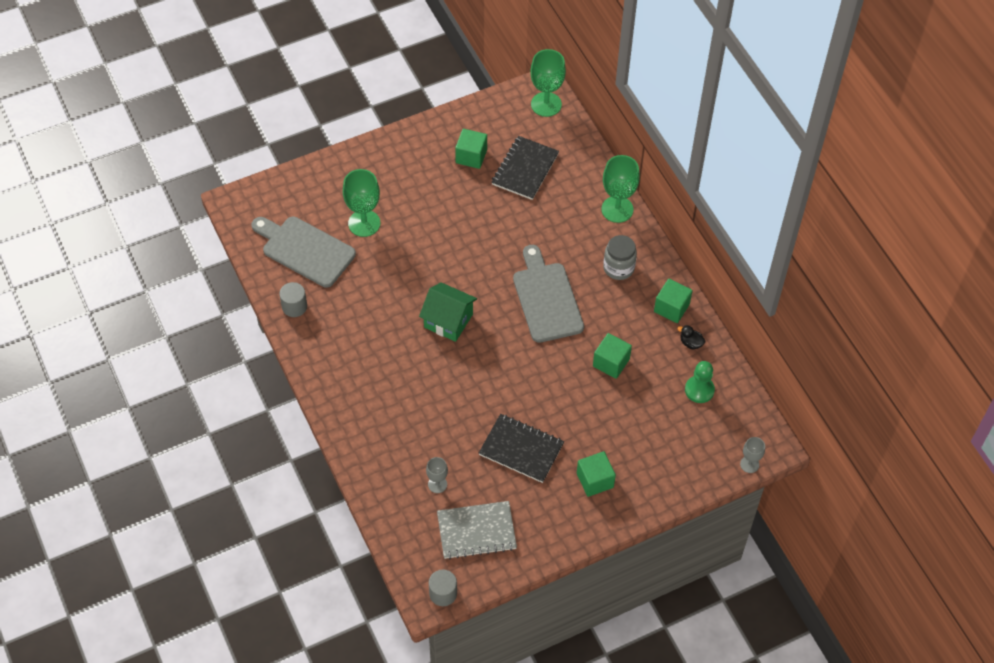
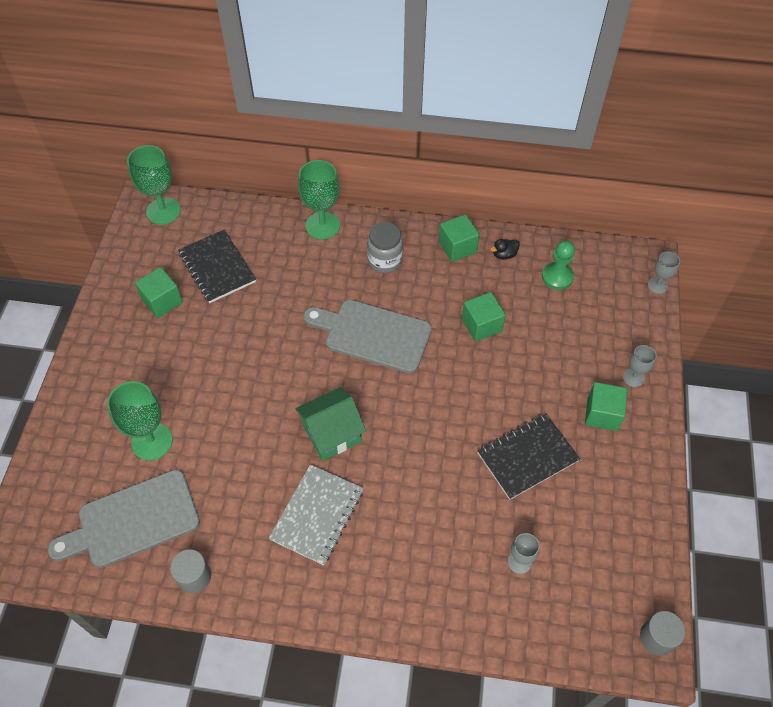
camera: 55 degrees left, 0 degrees up
grey notebook [437,501,517,559] -> grey notebook moved to [269,464,364,565]
none -> grey goblet [623,345,657,387]

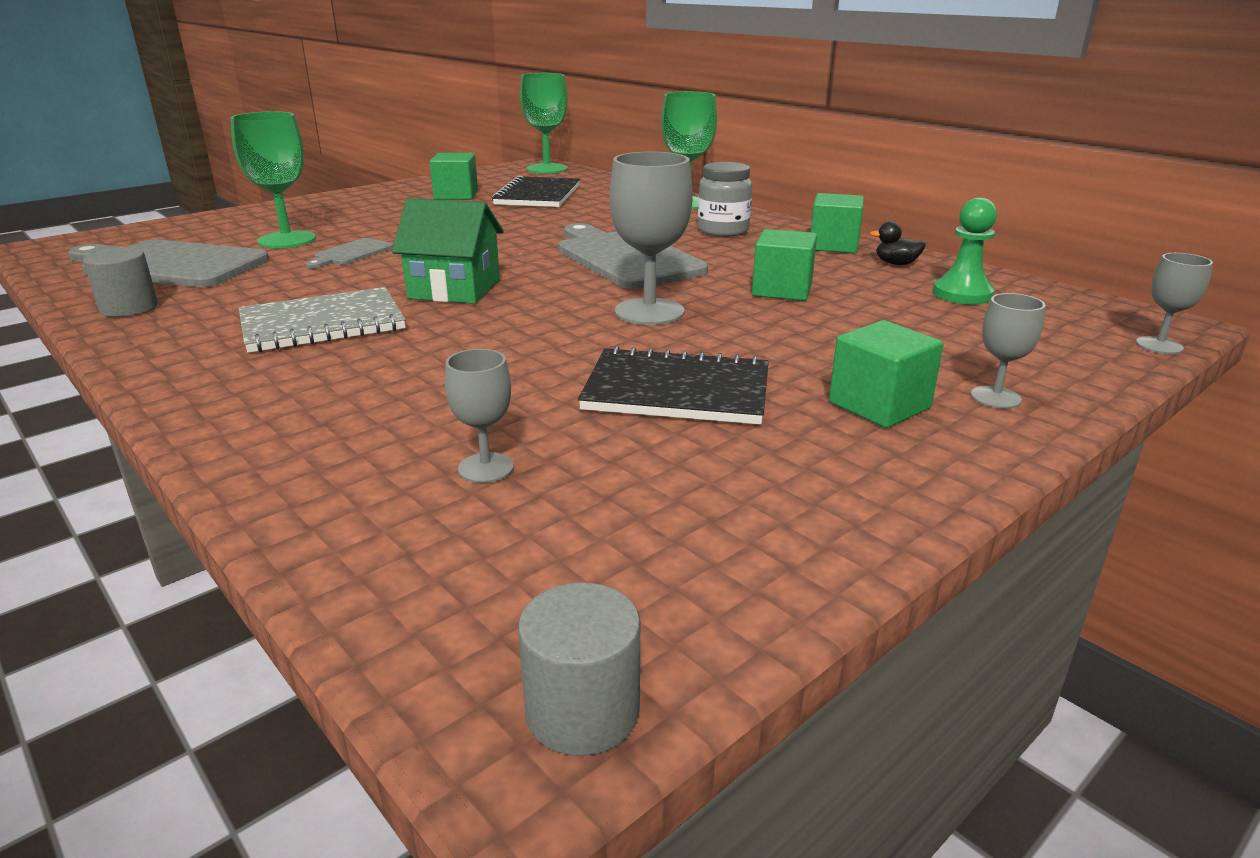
camera: 40 degrees right, 30 degrees down
none -> grey cutting board [306,238,393,268]
none -> grey goblet [610,152,693,325]

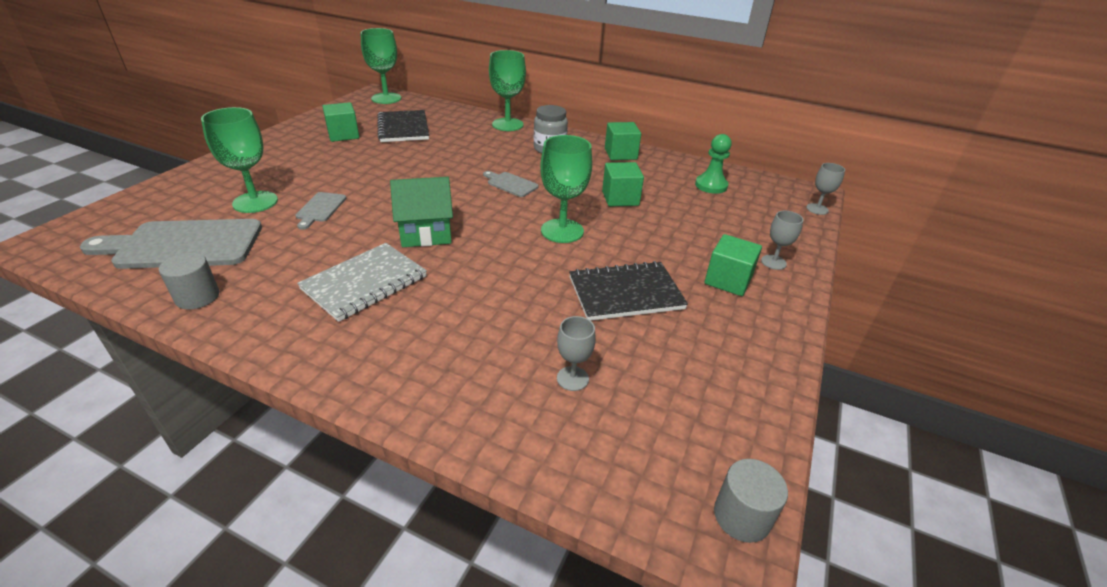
camera: 25 degrees left, 10 degrees up
grey cutting board [558,223,708,289] -> grey cutting board [483,171,539,197], size x0.48
grey goblet [610,152,693,325] -> green goblet [540,135,592,243]
black duck [870,221,926,265] -> none

